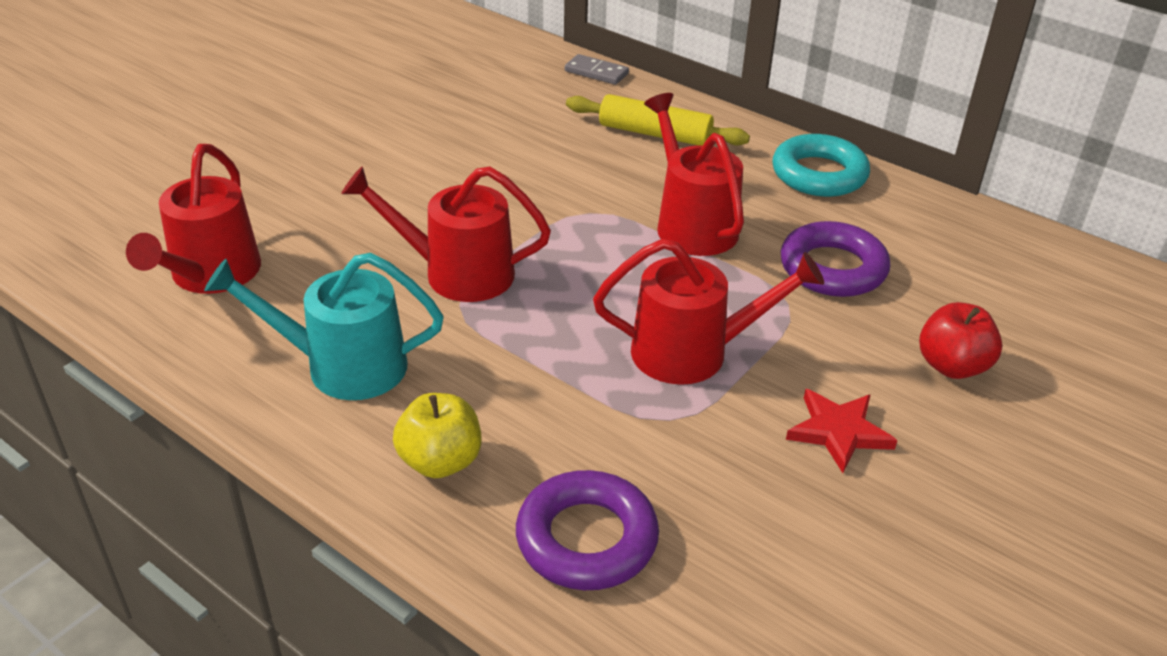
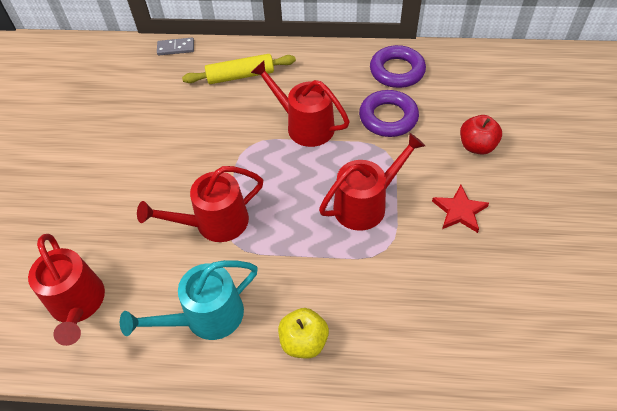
camera: 30 degrees left, 15 degrees up
purple ring [516,470,659,590] -> purple ring moved to [370,45,426,88]
turquoise ring [773,134,870,197] -> none

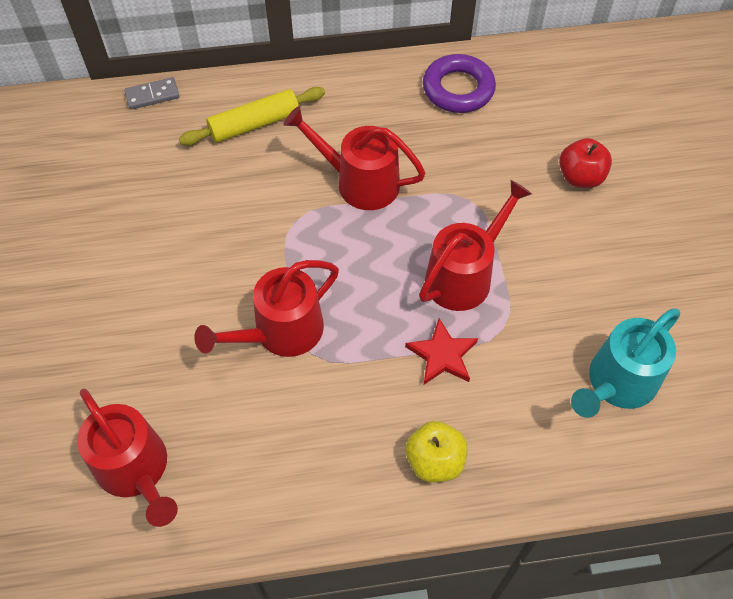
camera: 15 degrees left, 5 degrees up
turquoise watering can [120,260,258,340] -> turquoise watering can moved to [571,308,680,418]
purple ring [359,90,419,137] -> none
red star [432,185,489,233] -> red star moved to [405,318,478,384]

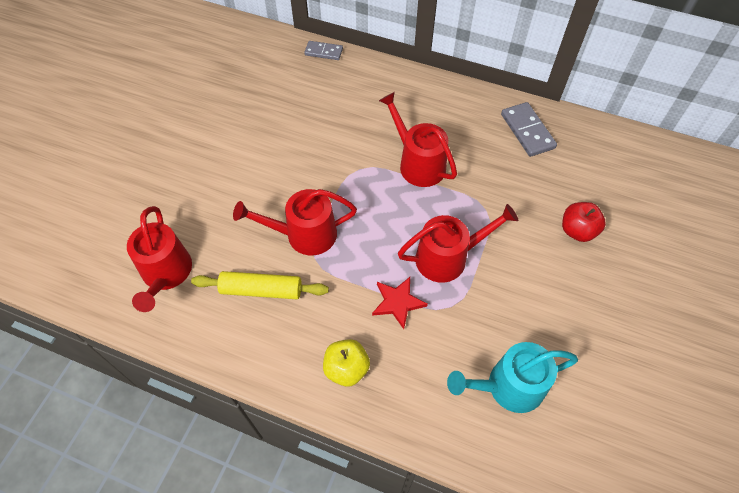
camera: 30 degrees right, 0 degrees up
yellow rolling pin [179,87,325,146] -> yellow rolling pin moved to [191,271,329,299]
purple ring [423,54,496,113] -> grey domino [501,102,557,157]

